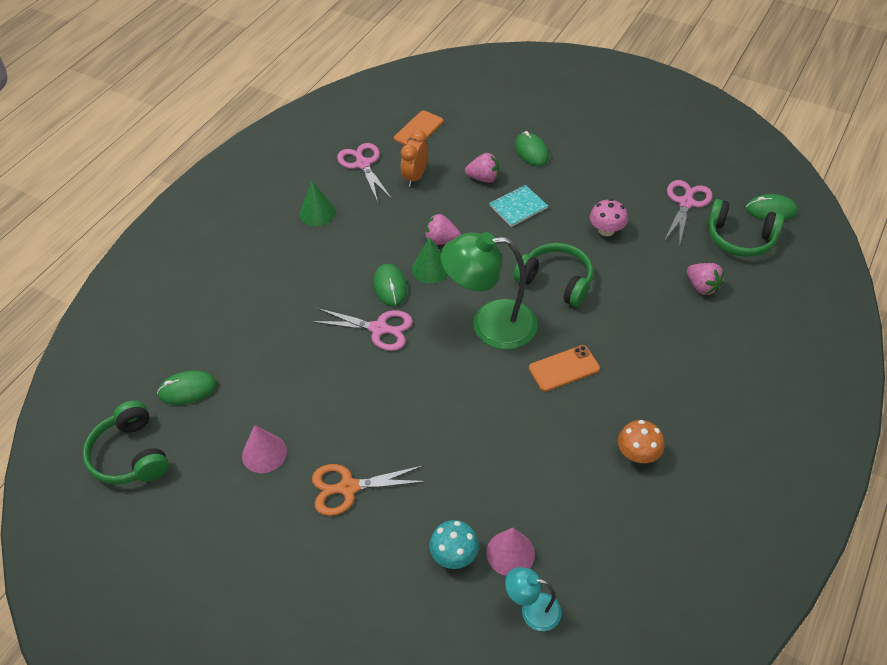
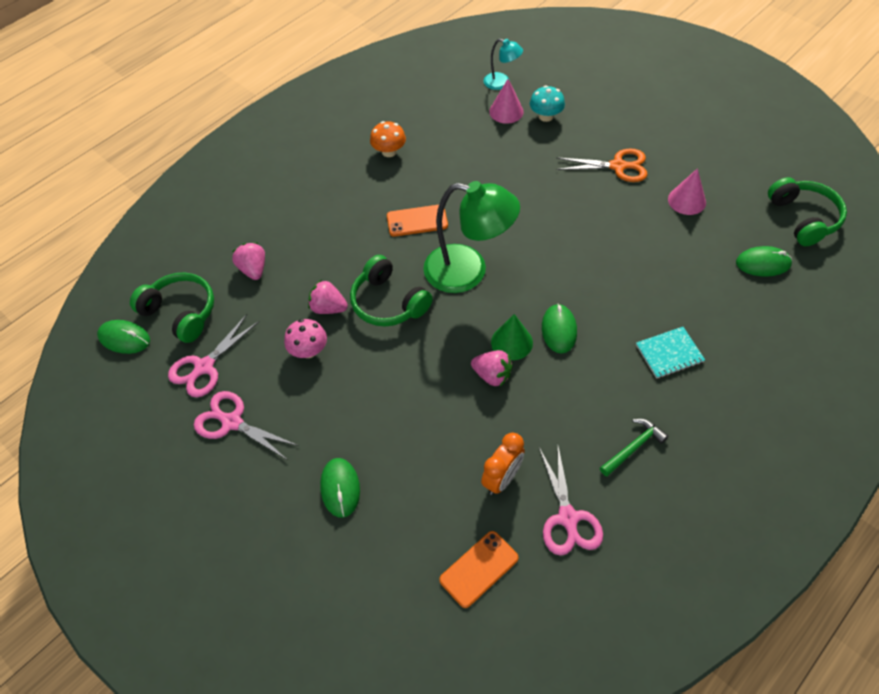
camera: 165 degrees left, 5 degrees up
green cone [300,181,336,226] -> green hammer [600,419,668,476]
pink scissors [311,308,413,351] -> pink scissors moved to [194,391,299,460]
pink strawberry [465,153,499,183] -> pink strawberry moved to [308,280,348,314]
turquoise notebook [489,185,548,227] -> turquoise notebook moved to [636,327,705,379]

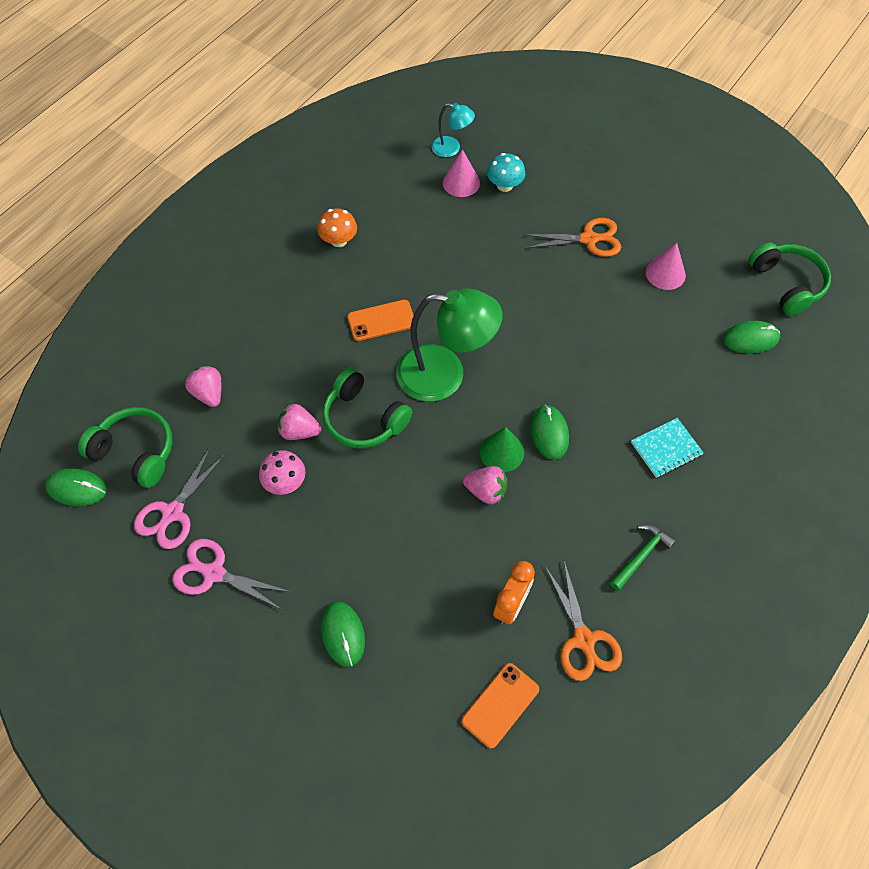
camera: 10 degrees left, 5 degrees up
pink scissors [539,446,603,556] -> orange scissors [545,561,622,681]

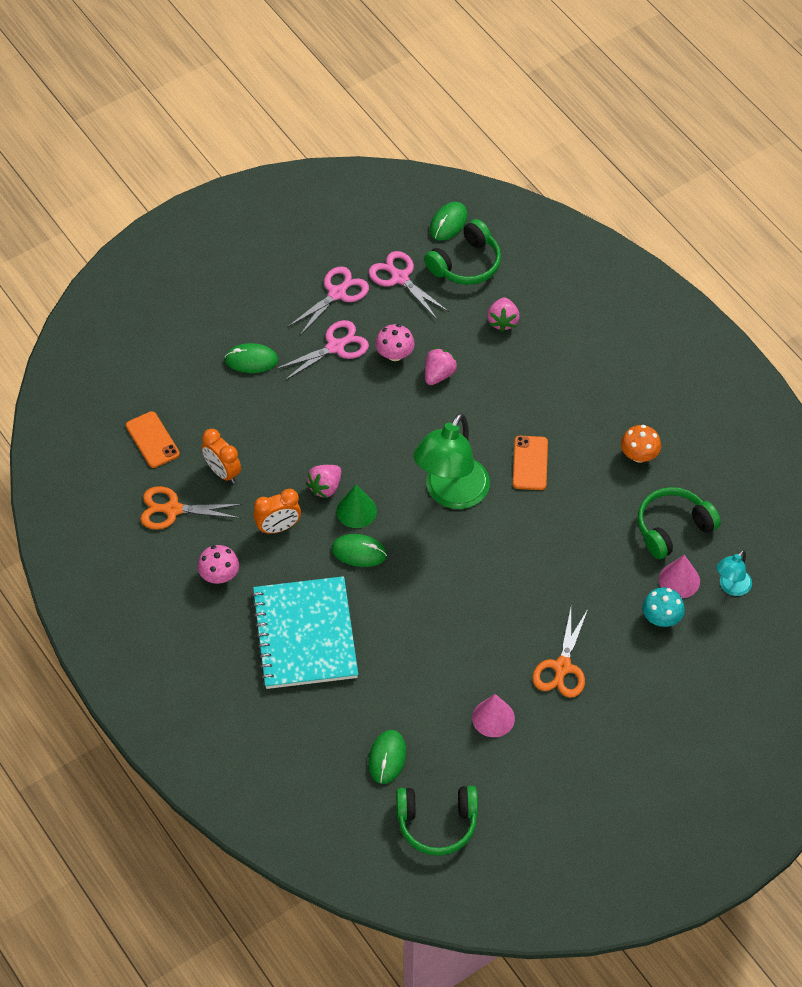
camera: 110 degrees right, 5 degrees down
pink strawberry [185,365,221,407] -> pink strawberry turned 105 degrees clockwise [487,298,520,332]
green headphones [322,368,412,448] -> green headphones moved to [638,487,721,559]
green hammer [610,524,676,591] -> pink mushroom [197,545,239,584]
turquoise notebook [631,418,704,478] -> turquoise notebook [251,576,358,689], size x2.15
none -> orange clock [253,489,301,534]
none -> pink scissors [276,320,369,381]

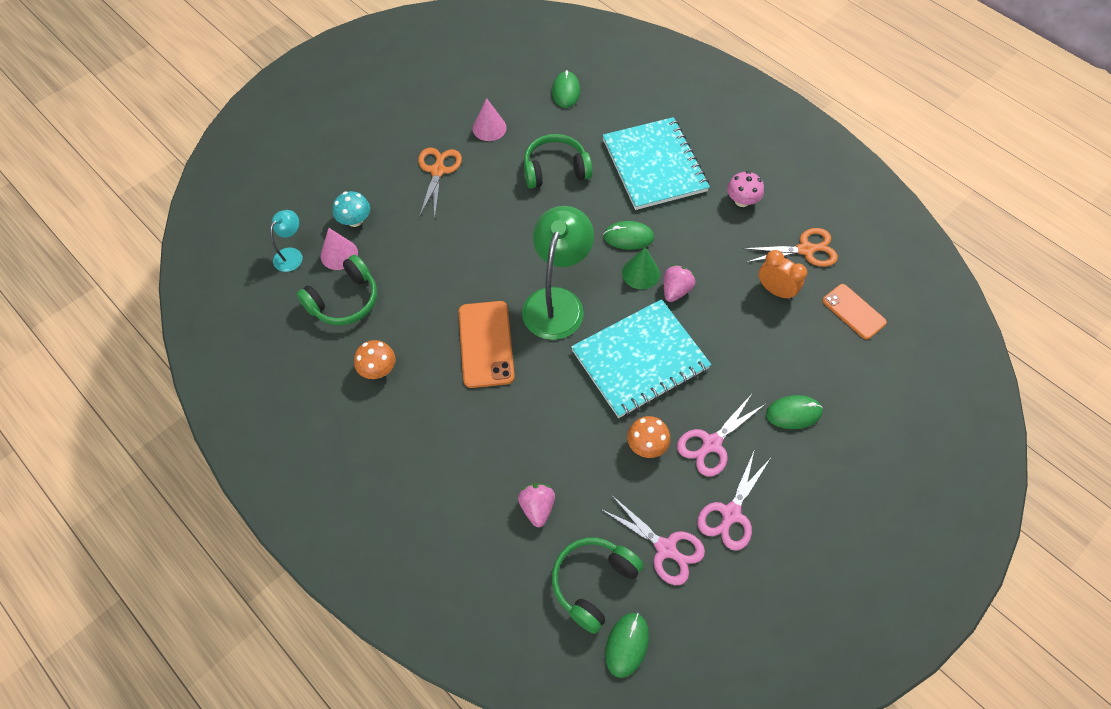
camera: 170 degrees right, 5 degrees up
orange clock [253,489,301,534] -> none
pink mushroom [375,324,415,361] -> orange mushroom [627,416,670,458]
green headphones [396,786,478,856] -> green headphones moved to [524,134,592,189]
pink strawberry [425,348,457,385] -> none
orange phone [513,436,548,490] -> orange phone [459,301,515,388], size x1.51
none -> turquoise notebook [571,299,711,418]

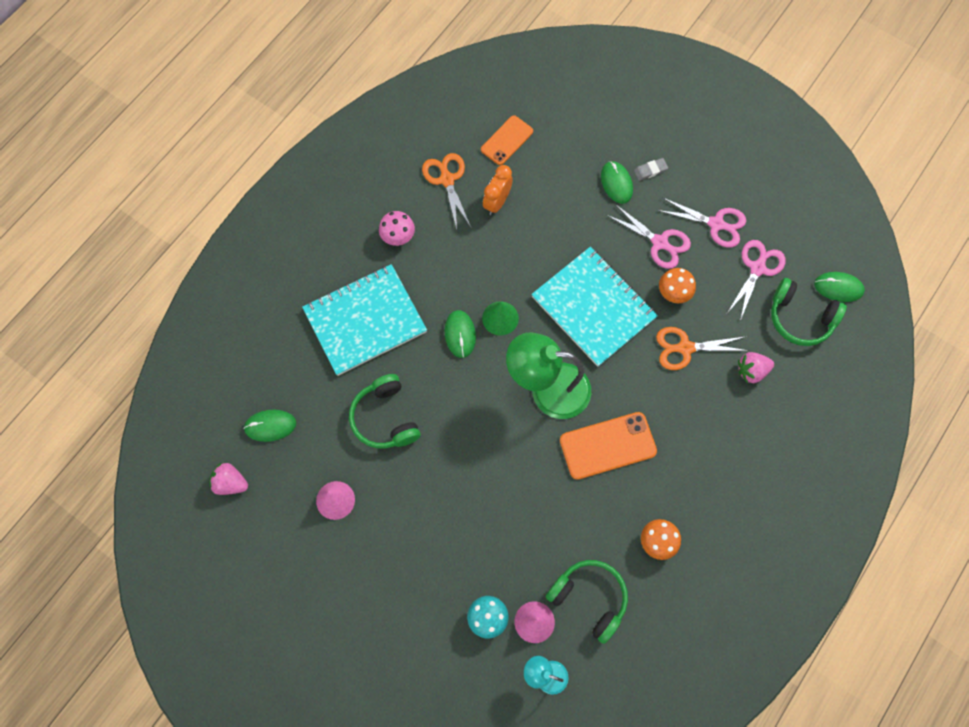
camera: 100 degrees left, 10 degrees up
orange scissors [418,148,462,217] -> orange scissors moved to [656,327,749,370]
pink strawberry [664,265,695,302] -> pink strawberry moved to [209,463,248,495]
none -> grey eraser [634,158,668,181]

